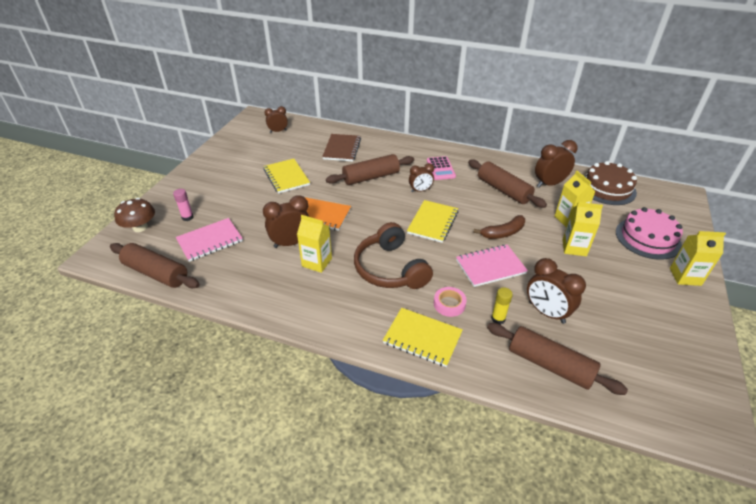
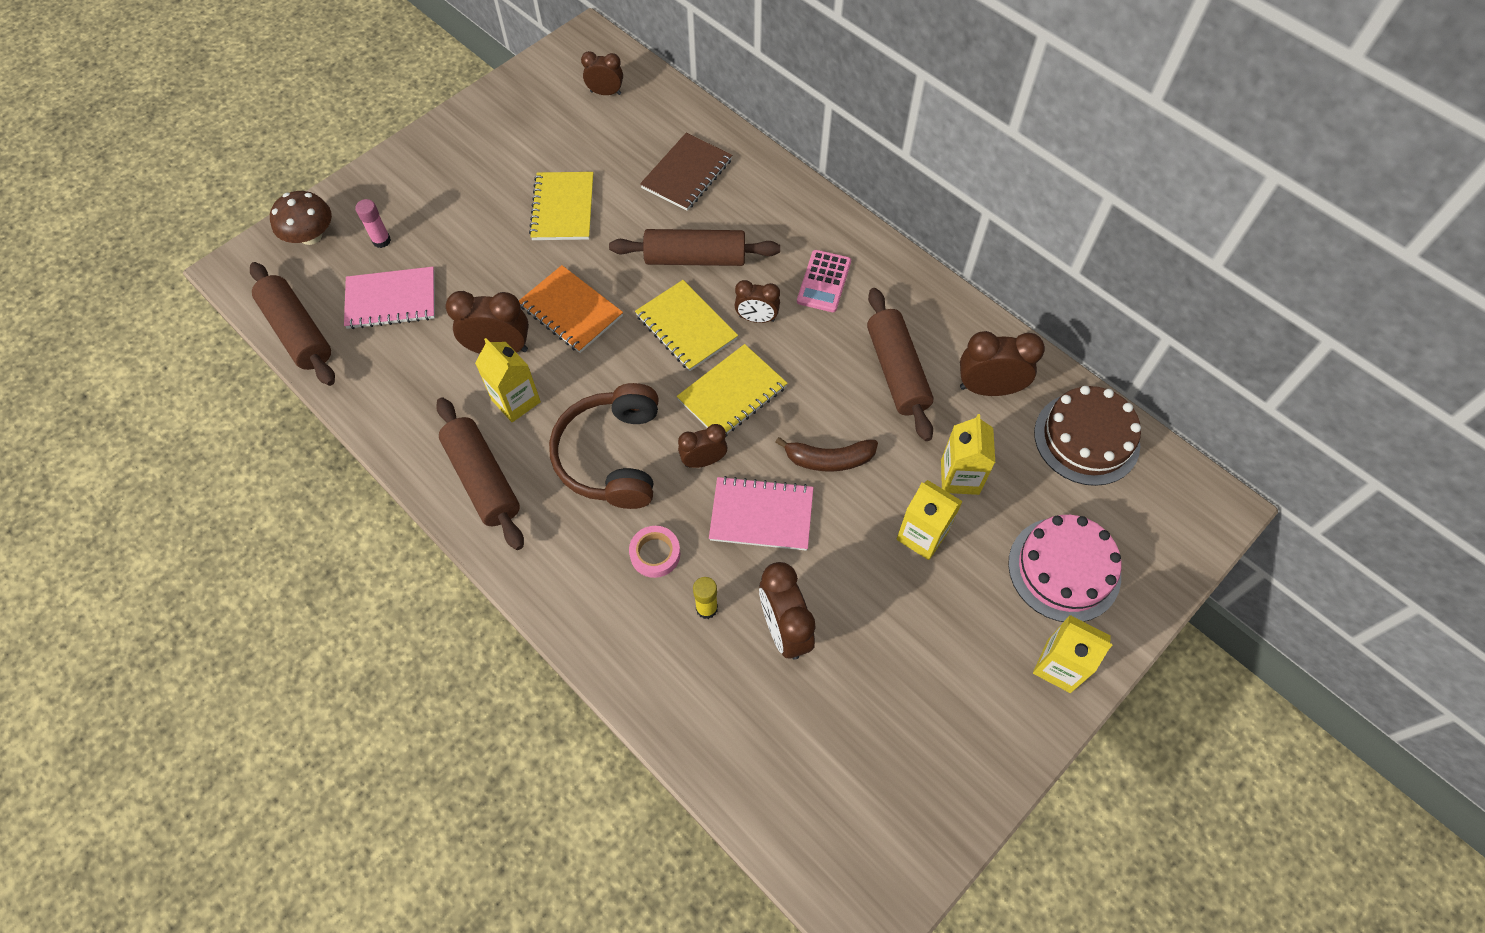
camera: 25 degrees right, 20 degrees up
yellow notebook [383,308,463,367] -> yellow notebook moved to [635,280,738,371]
brown rolling pin [487,323,628,395] -> brown rolling pin moved to [436,397,524,550]
none -> brown clock [678,424,728,468]

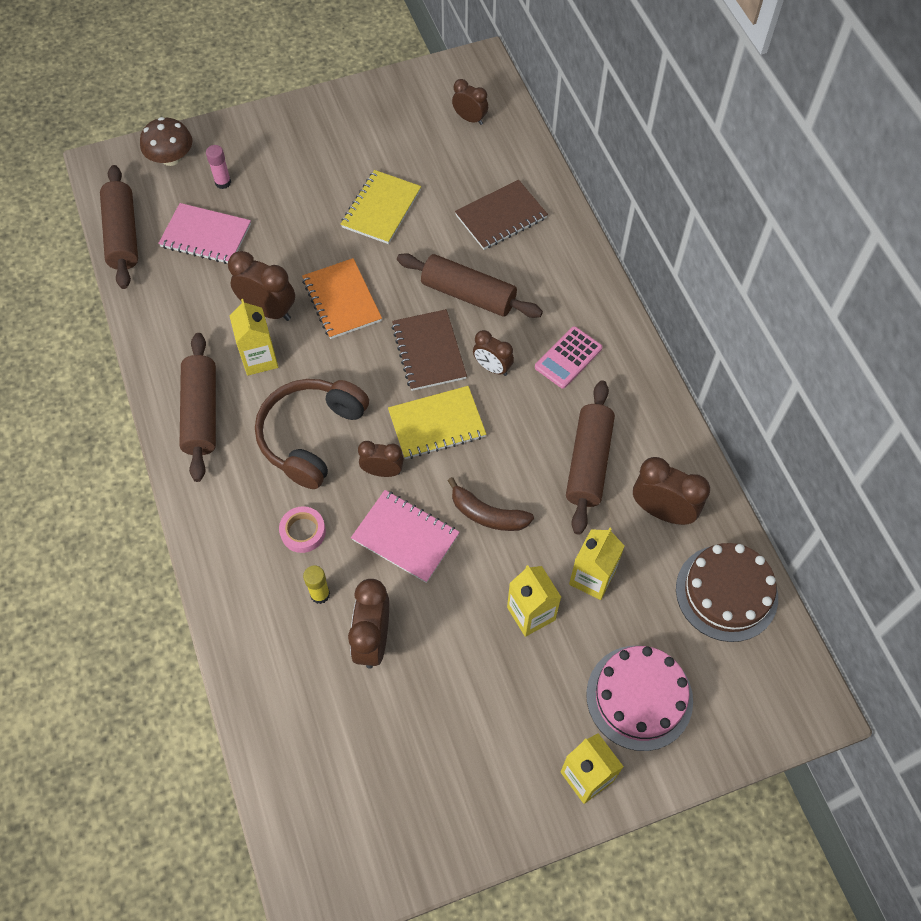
camera: 25 degrees right, 0 degrees up
yellow notebook [635,280,738,371] -> brown notebook [392,309,467,391]

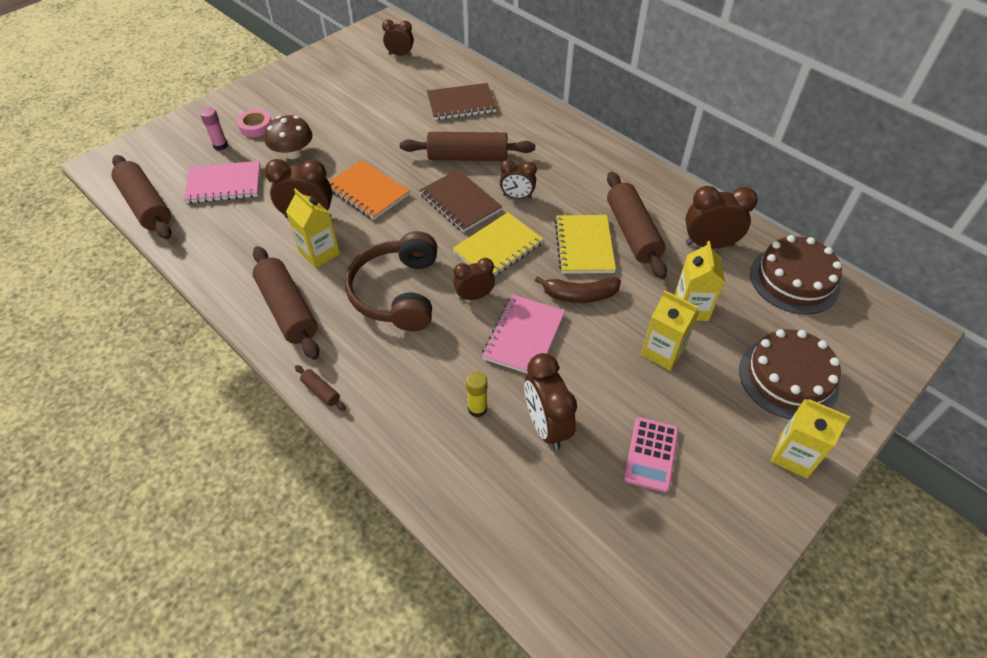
camera: 25 degrees left, 10 degrees down
brown mushroom [140,117,192,166] -> brown mushroom moved to [264,115,313,159]
pink tape [279,506,326,553] -> pink tape moved to [237,109,272,137]
yellow notebook [341,170,421,244] -> yellow notebook moved to [555,215,616,274]
pink notebook [351,490,460,583] -> pink notebook turned 75 degrees counterclockwise [482,294,565,374]
brown notebook [455,180,548,250] -> brown notebook turned 45 degrees clockwise [427,83,497,120]
pink calculator [535,326,602,388] -> pink calculator moved to [624,417,679,493]
pink cake [586,646,693,751] -> brown cake [739,329,841,420]
none -> brown rolling pin [295,365,346,411]

